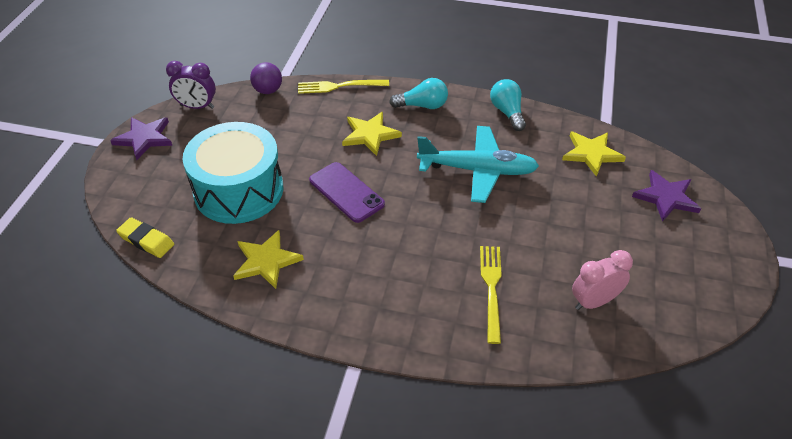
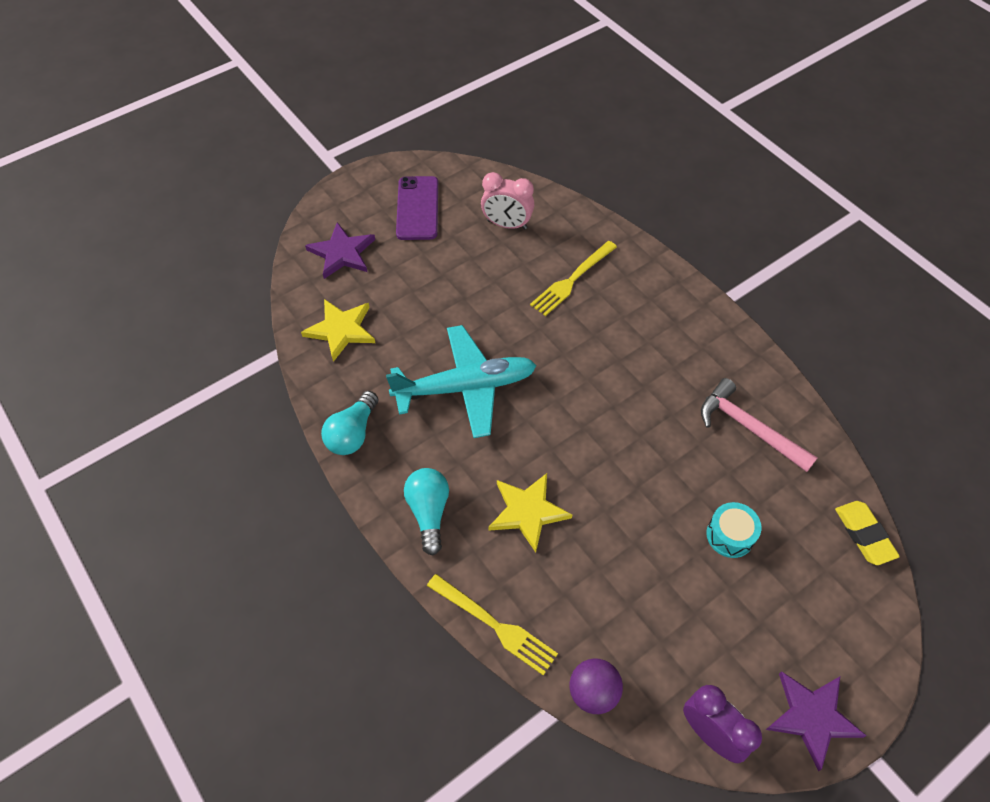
camera: 140 degrees left, 10 degrees up
turquoise drum [183,122,283,224] -> turquoise drum [706,502,761,558], size x0.40
yellow star [233,230,304,289] -> pink hammer [701,378,818,472]
purple phone [309,162,385,223] -> purple phone moved to [396,176,438,240]
turquoise light bulb [389,78,448,109] -> turquoise light bulb turned 45 degrees clockwise [404,468,449,555]
turquoise plane [417,126,539,203] -> turquoise plane turned 120 degrees clockwise [386,325,536,438]

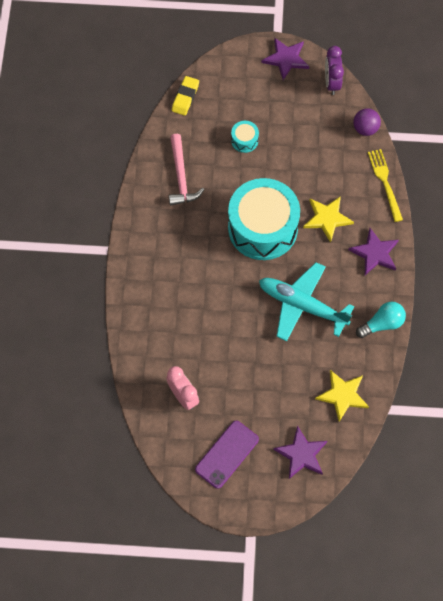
camera: 140 degrees left, 10 degrees up
turquoise light bulb [404,468,449,555] -> purple star [349,228,399,275]
yellow fork [530,241,617,316] -> none
none -> turquoise drum [228,178,300,260]

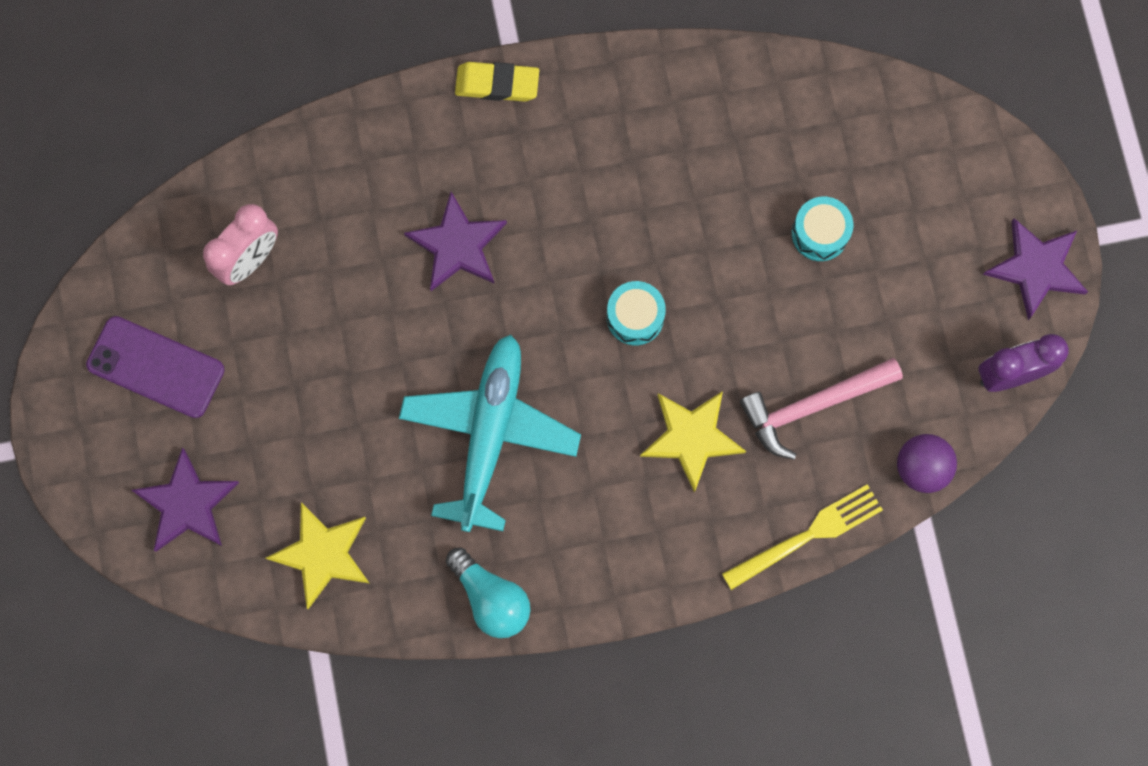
camera: 75 degrees right, 10 degrees up
pink hammer [169,134,204,206] -> pink hammer moved to [740,358,903,460]
yellow eraser [172,76,199,116] -> yellow eraser moved to [455,62,539,102]
turquoise drum [228,178,300,260] -> turquoise drum [607,281,666,345], size x0.40
purple star [349,228,399,275] -> purple star moved to [404,192,507,291]

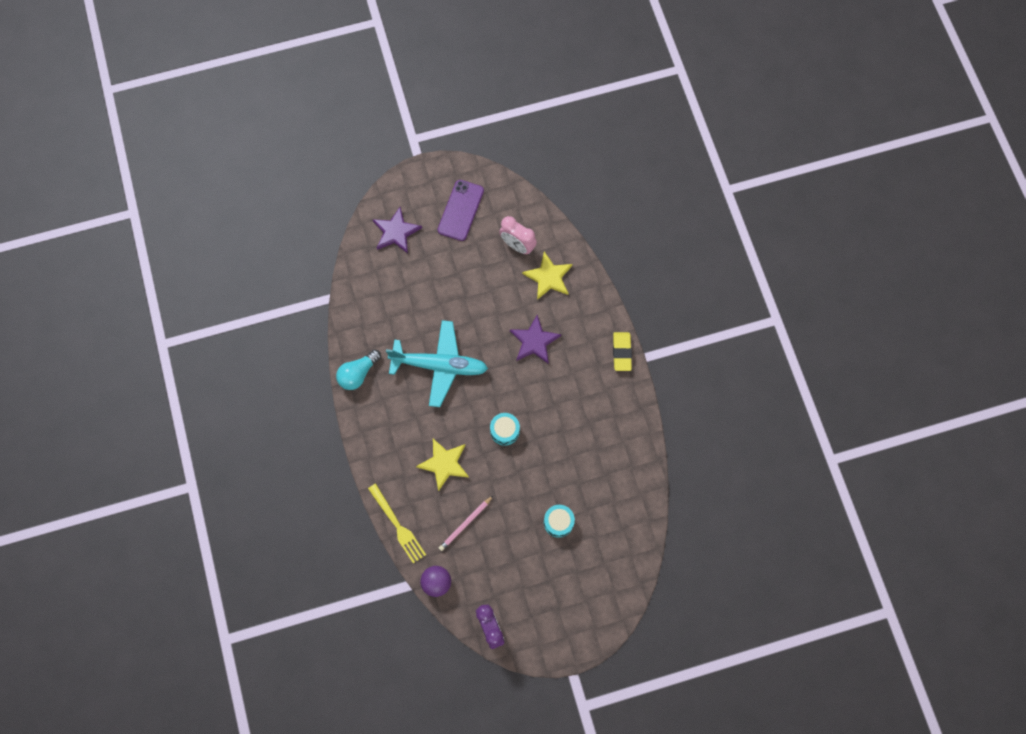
camera: 85 degrees right, 5 degrees down
yellow star [265,502,370,609] -> yellow star moved to [522,251,572,300]
pink hammer [740,358,903,460] -> pink pencil [439,495,494,551]
purple star [983,218,1088,320] -> none

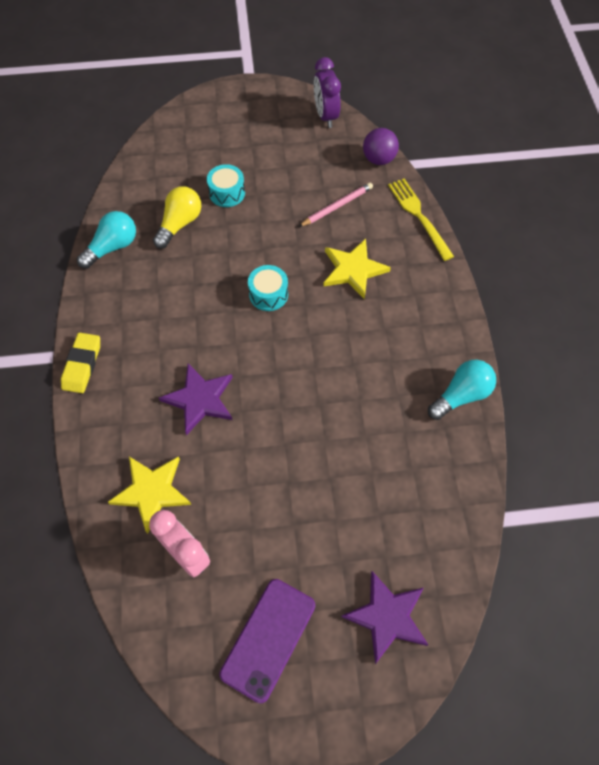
camera: 170 degrees left, 10 degrees down
turquoise plane [386,320,488,407] -> none
none -> turquoise light bulb [77,211,136,269]
none -> yellow light bulb [153,186,201,249]

